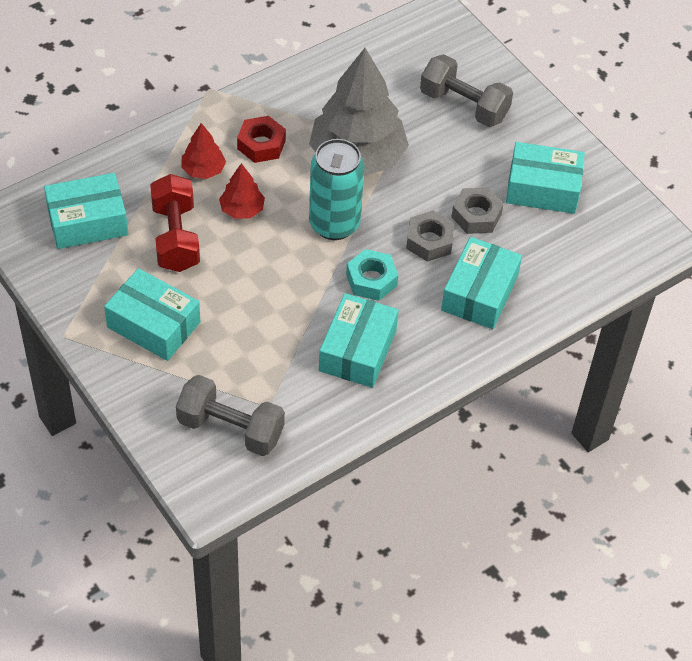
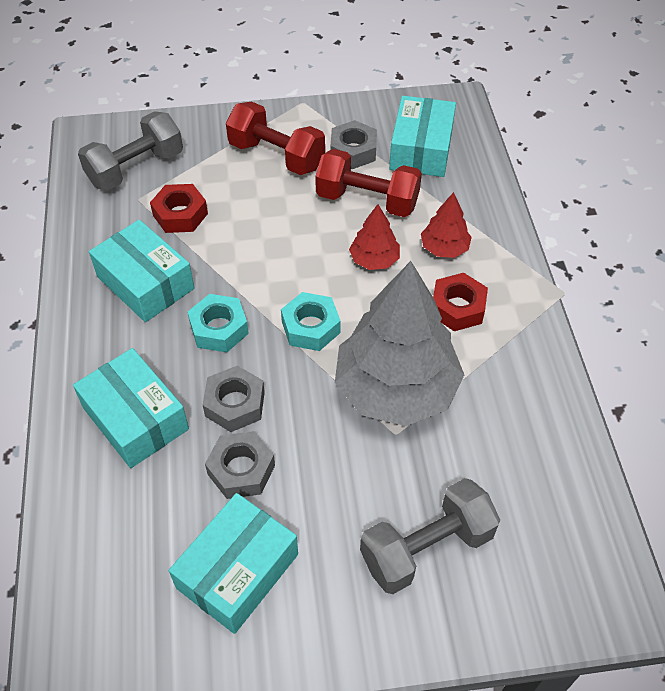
camera: 120 degrees right, 0 degrees up
turquoise box [104,268,200,361] -> red dumbbell [226,102,325,175]
turquoise can [309,139,365,240] -> turquoise nut [281,292,341,351]
none -> red nut [150,184,208,233]
none -> grey nut [331,120,377,169]

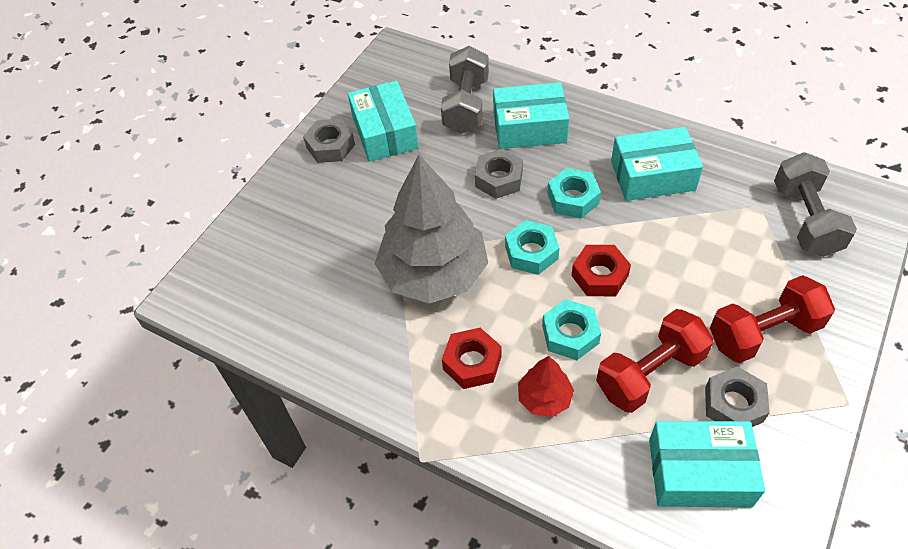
camera: 130 degrees right, 0 degrees up
red nut [150,184,208,233] -> red nut moved to [571,245,631,296]
grey nut [205,431,275,499] -> grey nut moved to [303,119,355,163]
red tree [349,204,400,270] -> turquoise nut [542,299,601,360]
grey dumbbell [360,478,500,594] -> grey dumbbell moved to [441,46,489,134]
turquoise box [389,96,456,177] -> turquoise box turned 45 degrees counterclockwise [649,421,765,507]

